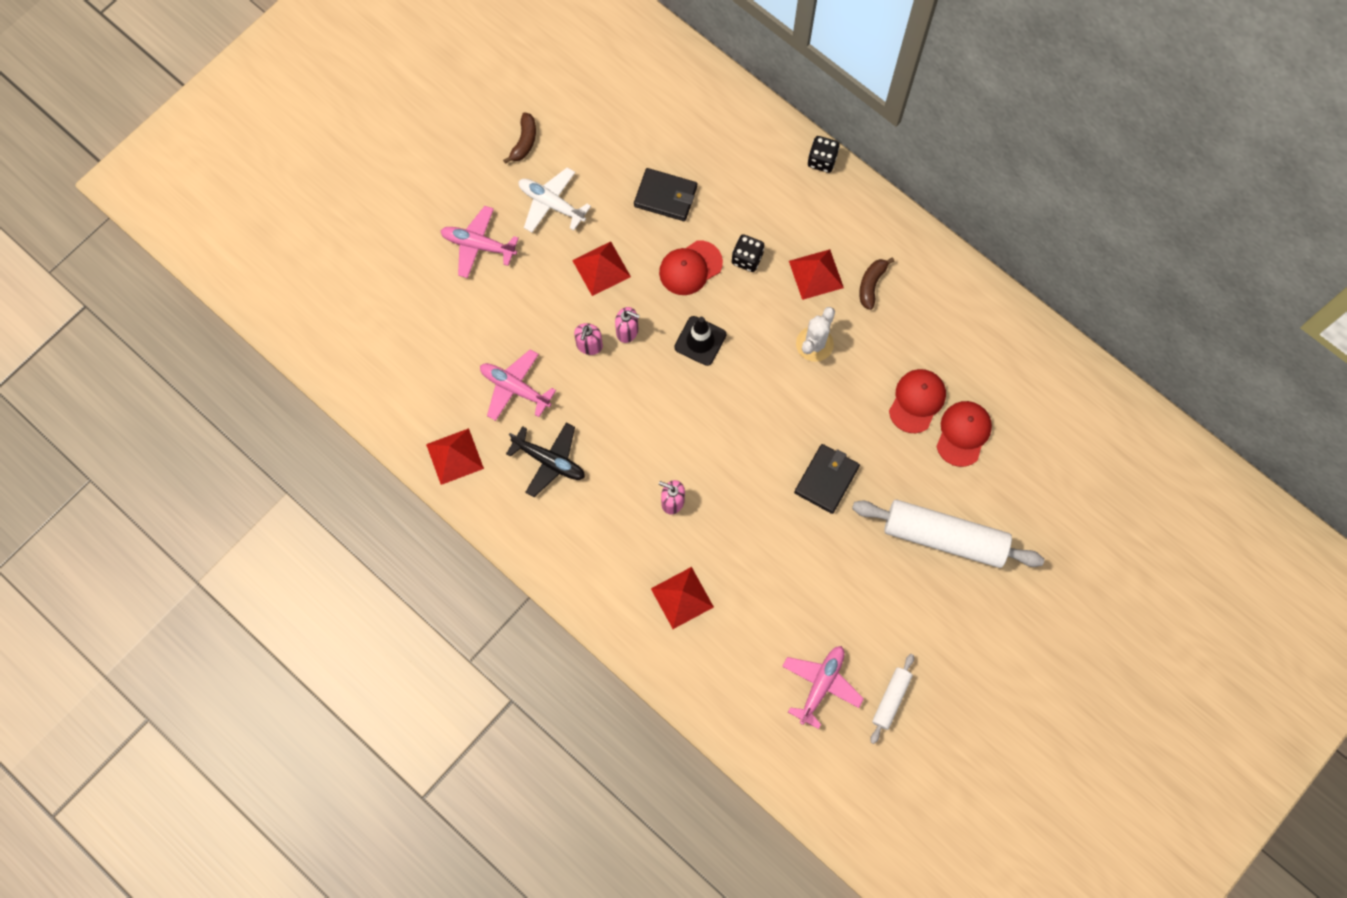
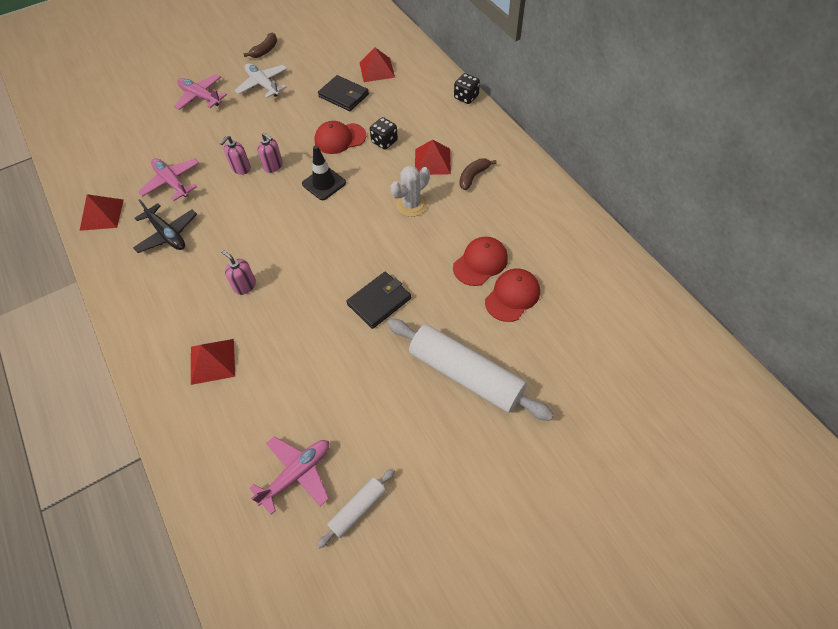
camera: 20 degrees right, 15 degrees down
red pyramid [572,242,631,296] -> red pyramid moved to [359,47,395,82]

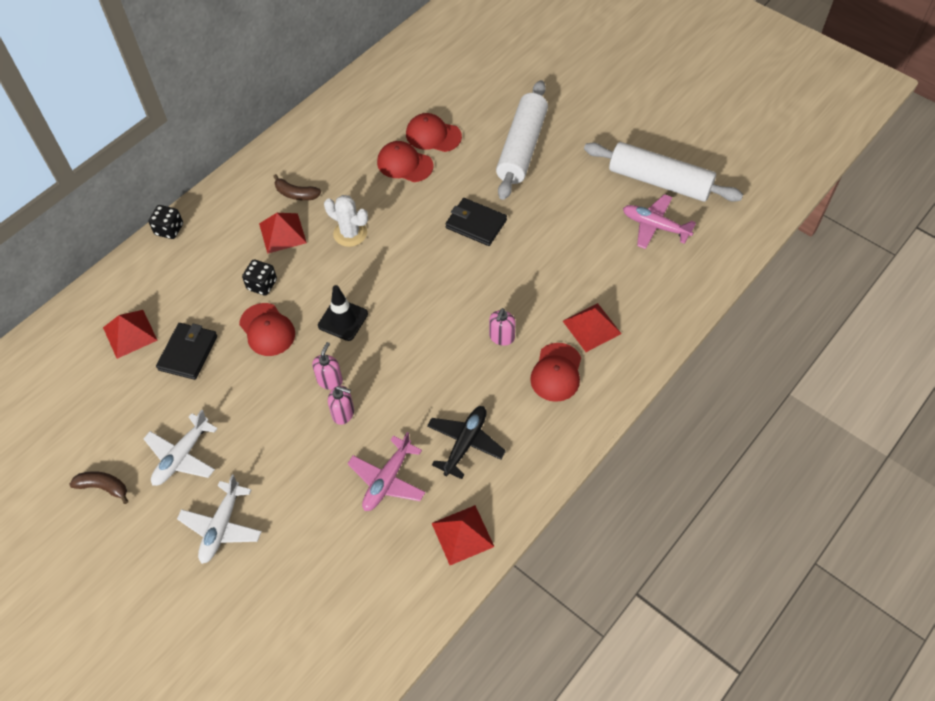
camera: 110 degrees left, 0 degrees up
pink plane [174,74,227,110] -> white plane [177,475,262,564]
white rolling pin [317,468,395,548] -> white rolling pin [584,142,743,202], size x2.05
none -> red cap [530,343,581,402]

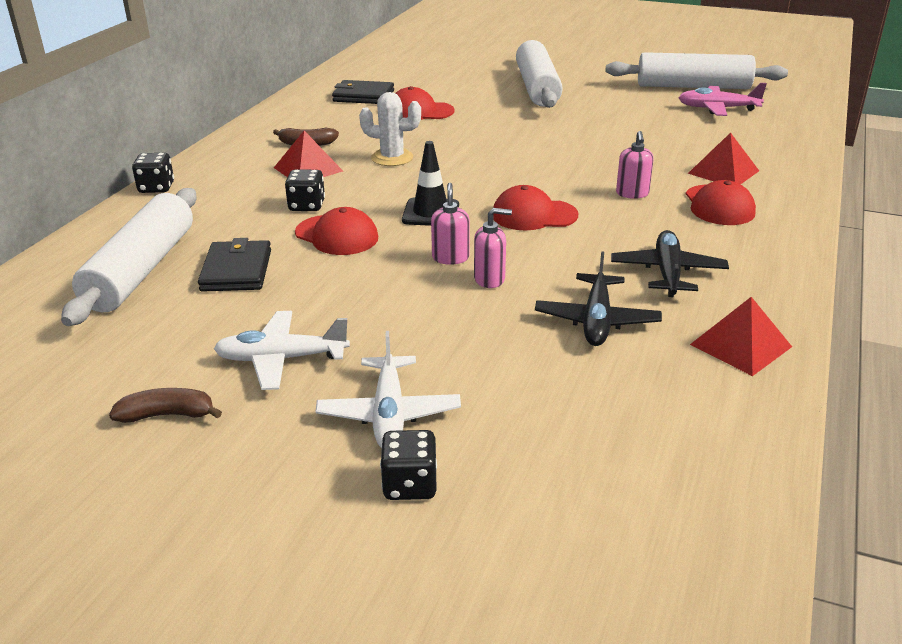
camera: 20 degrees left, 25 degrees down
red pyramid [103,310,158,359] -> white rolling pin [61,188,197,326]
white plane [143,410,218,486] -> white plane turned 75 degrees clockwise [214,311,350,390]
pink plane [347,432,425,511] -> black plane [535,251,662,346]
red cap [406,113,462,152] -> red cap moved to [493,185,578,231]
black wallet [445,198,507,246] -> black wallet moved to [332,80,394,104]
none -> black dice [380,430,437,500]

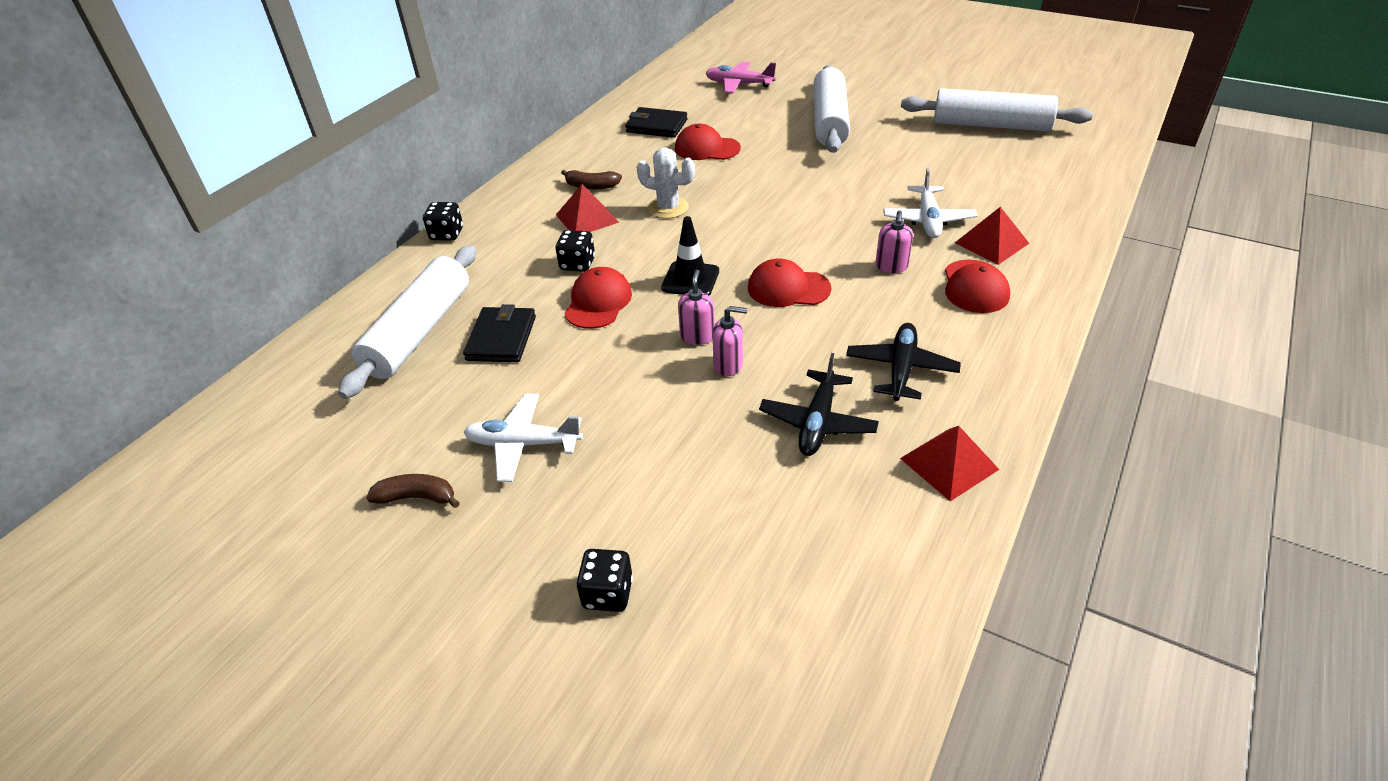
camera: 10 degrees right, 10 degrees up
red cap [295,207,378,255] -> red cap turned 120 degrees counterclockwise [565,267,632,329]
white plane [315,331,461,447] -> white plane moved to [883,168,978,238]
pink plane [678,83,767,116] -> pink plane moved to [706,62,776,93]

